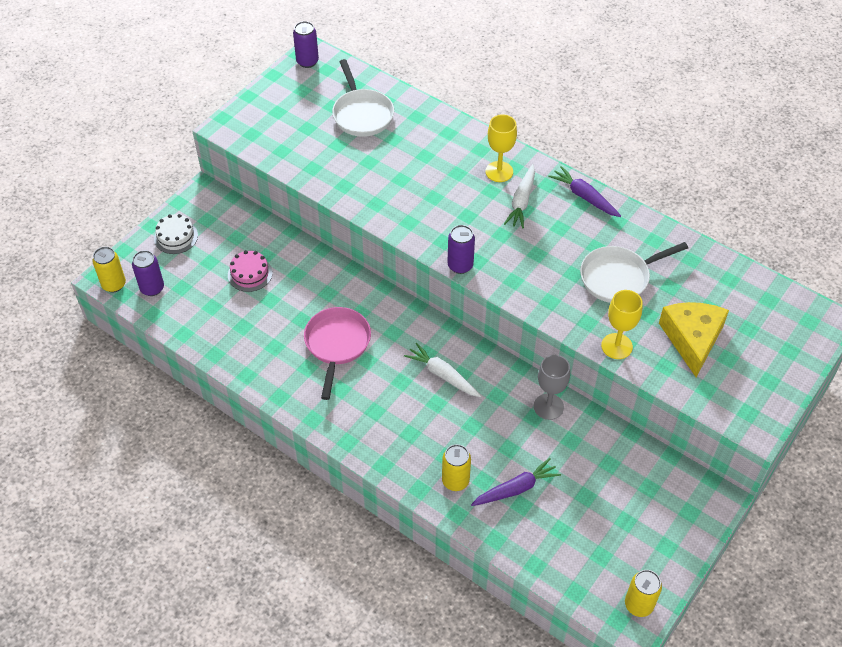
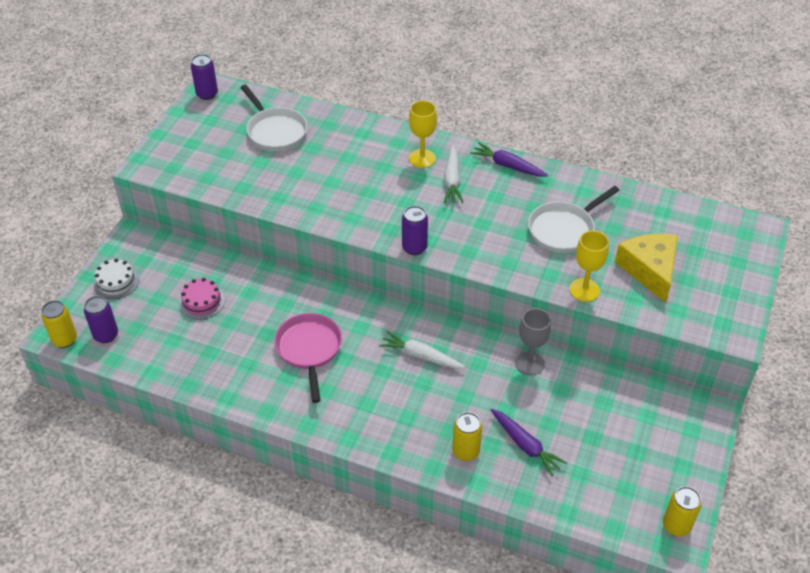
camera: 15 degrees left, 5 degrees down
purple carrot [471,458,561,506] -> purple carrot turned 90 degrees clockwise [491,409,567,476]

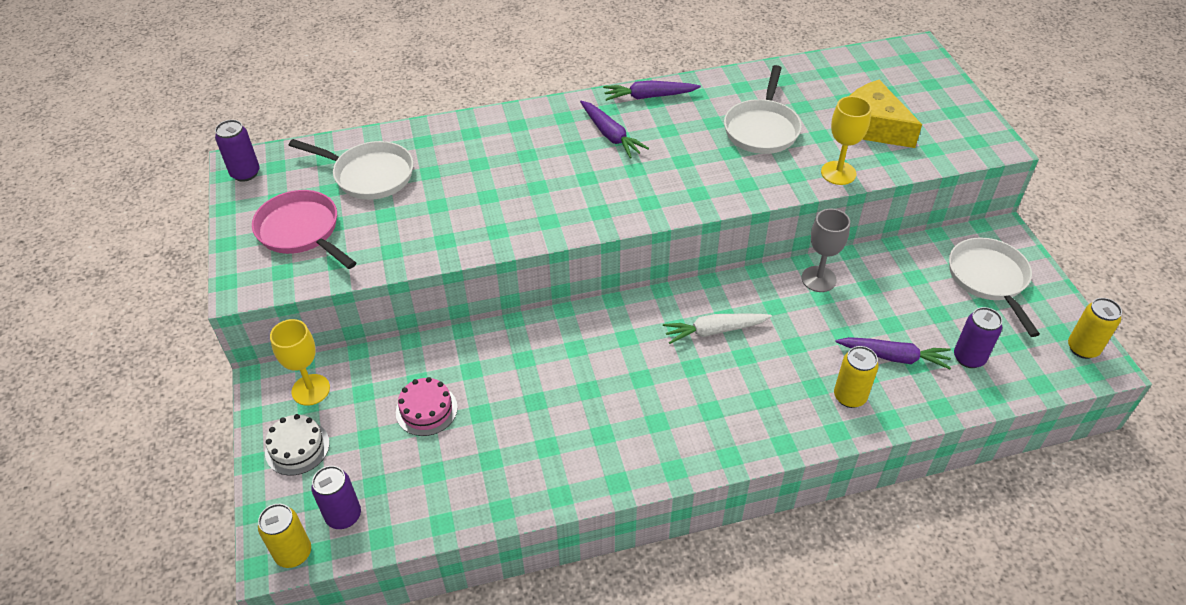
camera: 35 degrees left, 0 degrees up
pink pan [275,313,342,403] -> pink pan moved to [252,190,356,269]
purple can [402,206,428,255] -> purple can moved to [954,307,1002,368]
yellow goblet [409,100,437,168] -> yellow goblet moved to [270,319,330,406]
white carrot [444,145,464,203] -> purple carrot [580,101,649,158]
none -> white pan [949,237,1040,337]

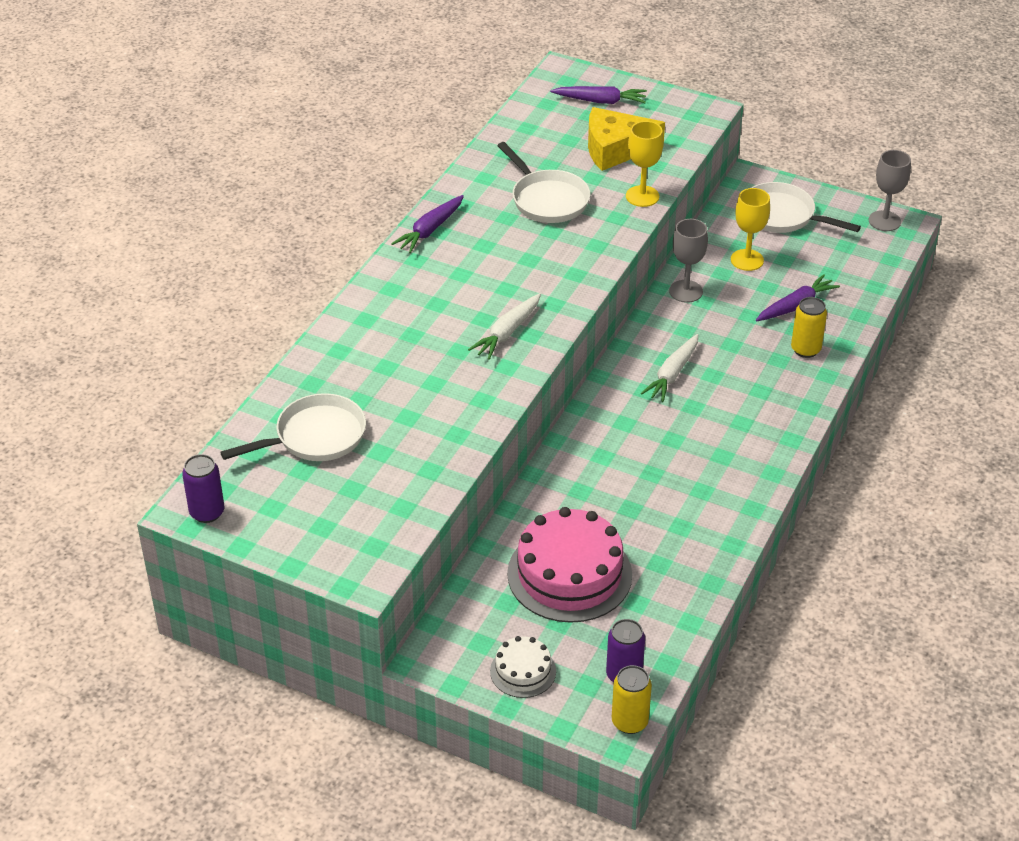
camera: 50 degrees left, 5 degrees down
pink pan [252,190,356,269] -> none
yellow goblet [270,319,330,406] -> yellow goblet moved to [731,188,770,271]
pink cake [396,377,458,436] -> pink cake [507,507,632,623], size x1.98
purple carrot [580,101,649,158] -> purple carrot moved to [550,86,647,104]
purple can [954,307,1002,368] -> none
yellow can [1068,298,1122,359] -> grey goblet [869,150,911,231]
none -> white carrot [468,293,541,360]

